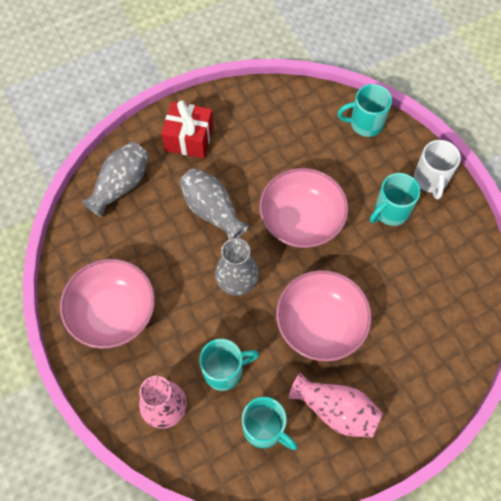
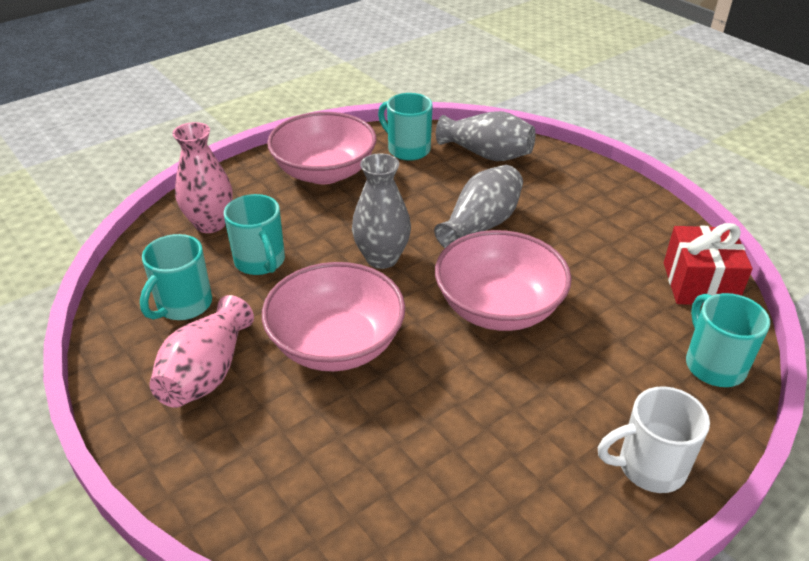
camera: 80 degrees right, 25 degrees down
red gift [161,100,214,158] -> red gift moved to [664,223,753,305]
turquoise mug [370,173,420,226] -> turquoise mug moved to [378,93,433,161]

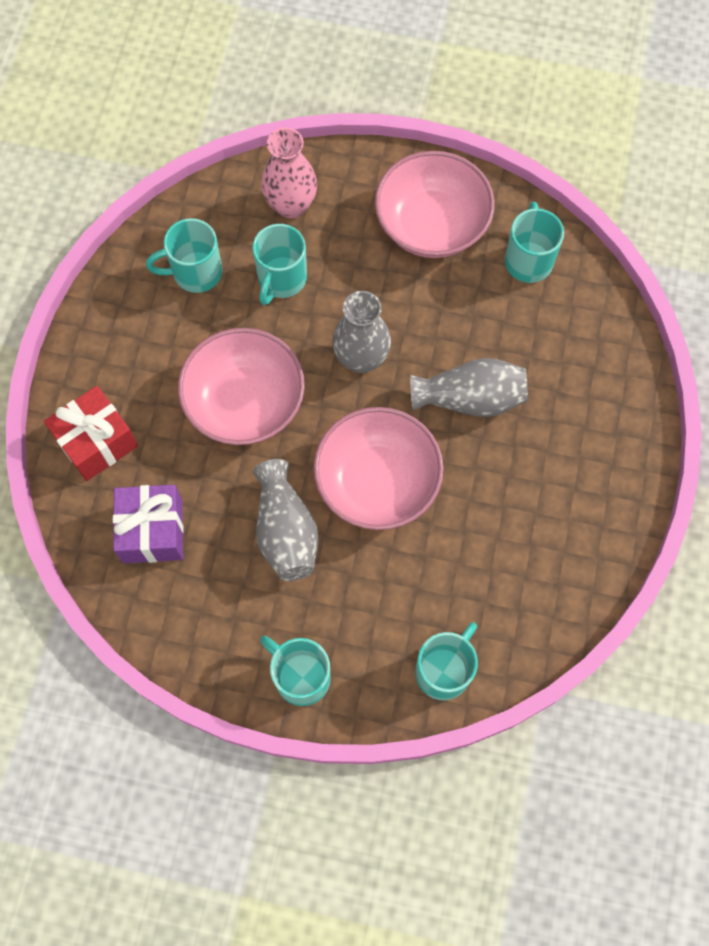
camera: 50 degrees right, 30 degrees up
pink vase [149,295,254,408] -> none
grey vase [436,111,536,161] -> grey vase moved to [252,459,318,581]
white mug [598,386,710,493] -> turquoise mug [260,636,331,706]
red gift [664,223,753,305] -> red gift moved to [44,386,138,481]
none -> purple gift [113,485,184,563]

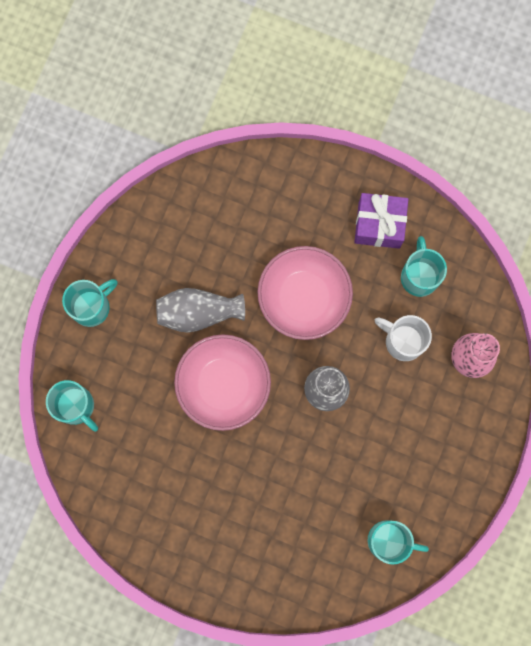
camera: 100 degrees right, 10 degrees up
red gift [44,386,138,481] -> none
purple gift [113,485,184,563] -> purple gift moved to [354,193,408,249]
turquoise mug [252,224,307,306] -> white mug [375,315,432,361]
pink bowl [375,151,495,258] -> none
grey vase [410,358,528,417] -> none

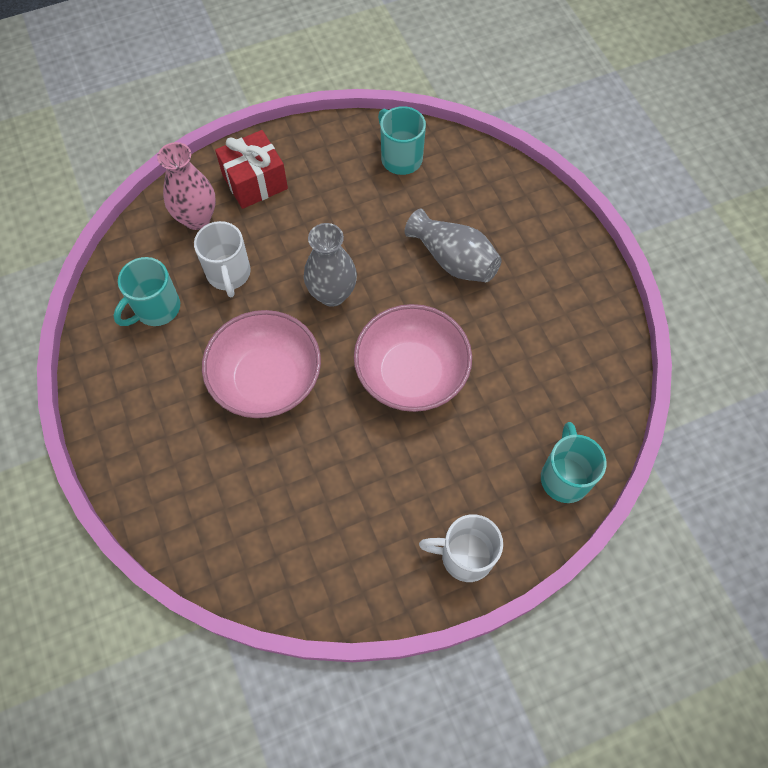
camera: 135 degrees left, 15 degrees down
turquoise mug [62,279,118,327] -> white mug [419,514,503,582]
grey vase [156,288,245,333] -> grey vase moved to [405,209,502,282]
purple gift [354,193,408,249] -> none
none -> red gift [215,130,288,209]

